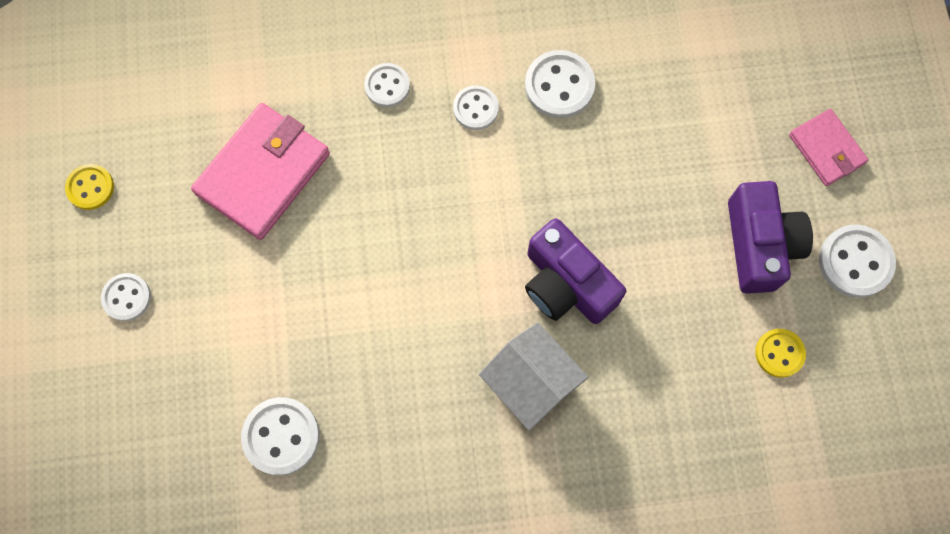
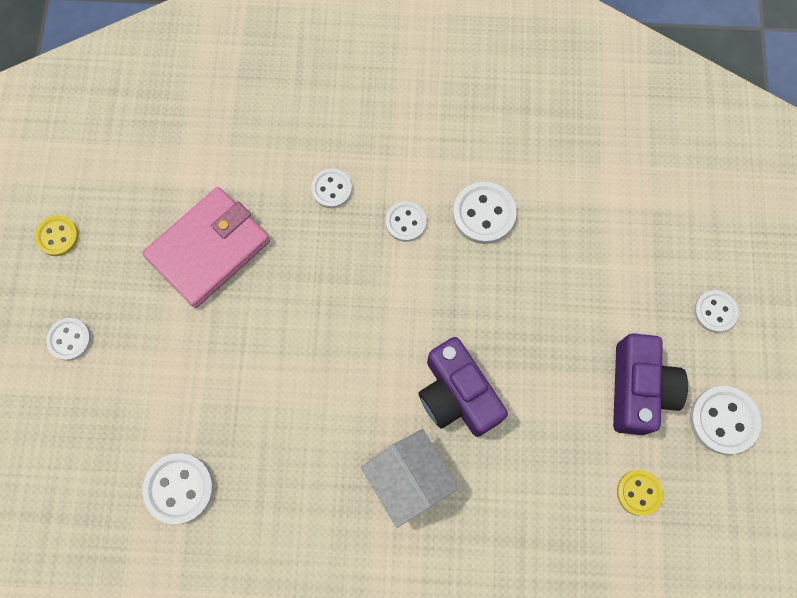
camera: 10 degrees right, 0 degrees up
pink wallet [789,109,868,186] -> white button [694,290,739,333]

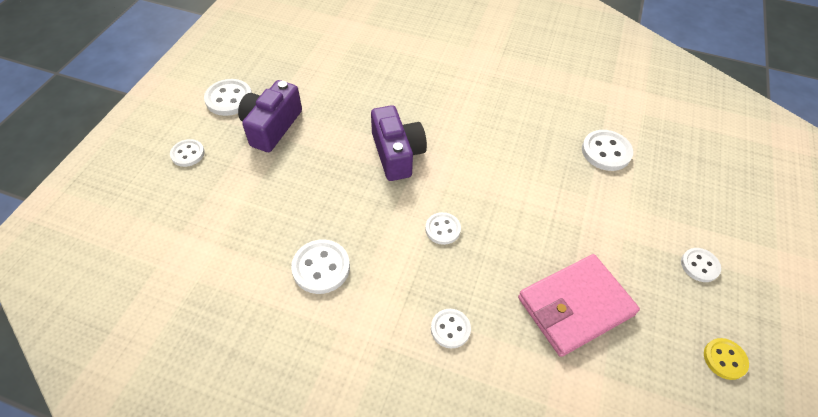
camera: 165 degrees left, 20 degrees down
white house [361,429,459,528] -> none
white button [386,201,427,242] -> white button moved to [425,212,461,245]
yellow button [617,470,663,516] -> none

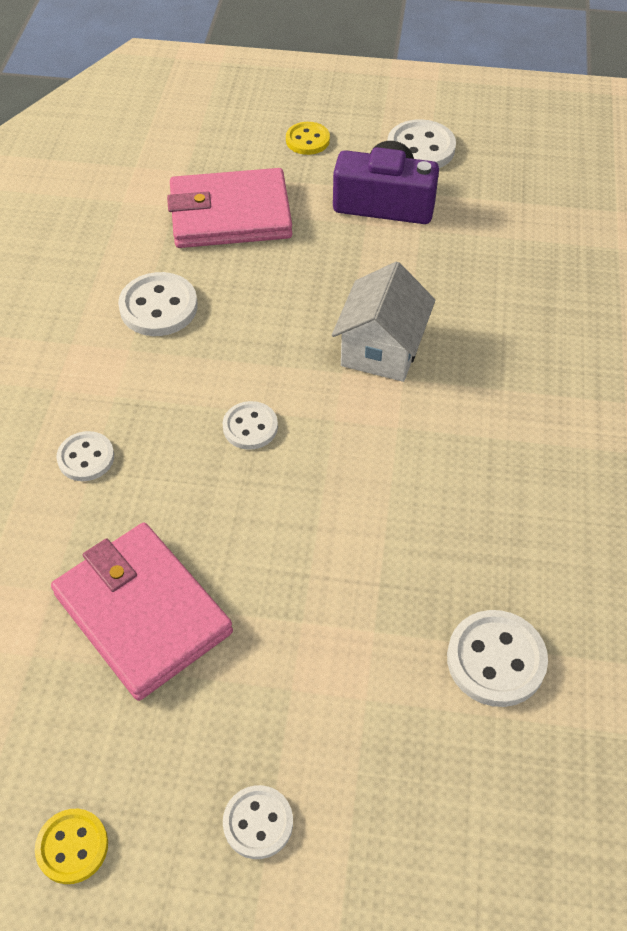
camera: 80 degrees right, 0 degrees up
white button [170,139,205,167] -> yellow button [286,122,330,155]
purple camera [371,105,427,181] -> white house [332,262,435,382]
none -> pink wallet [167,168,293,248]

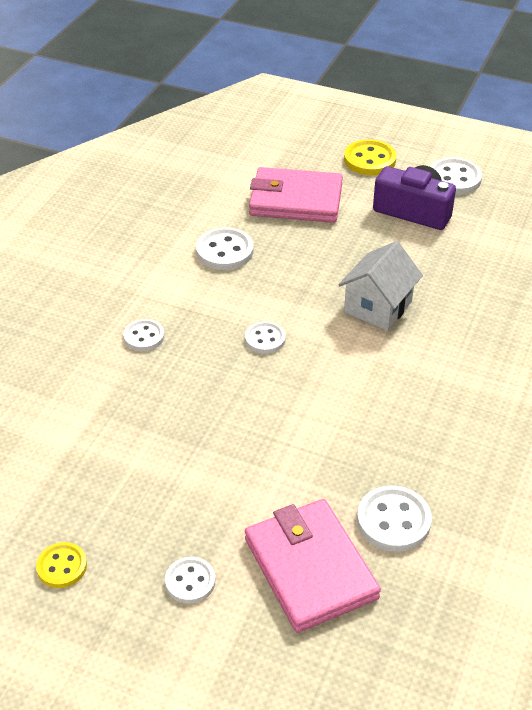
camera: 15 degrees right, 10 degrees down
pink wallet [51,523,233,701] -> pink wallet moved to [245,499,381,633]
yellow button [286,122,330,155] -> yellow button [344,140,396,175], size x1.54

